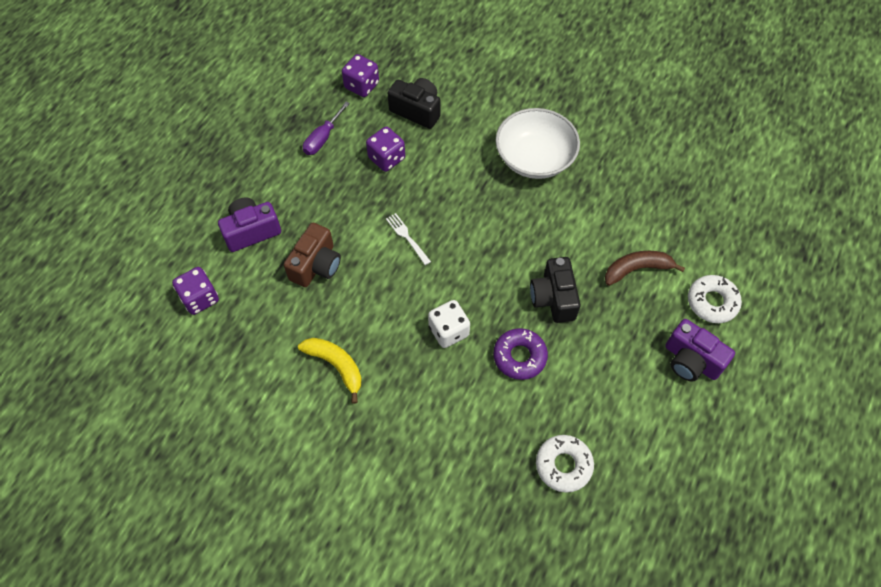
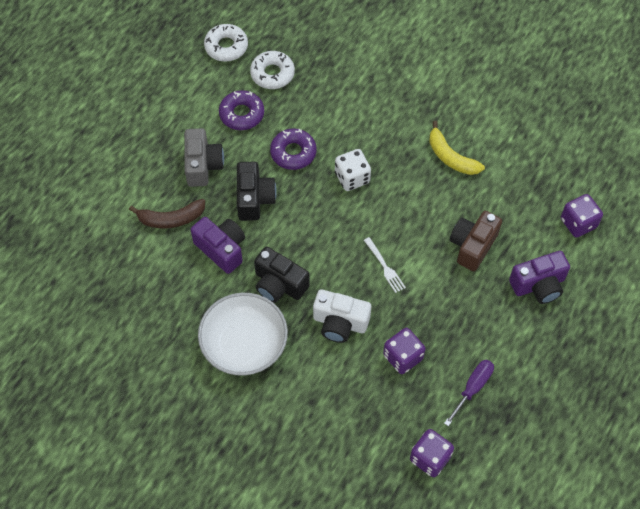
camera: 175 degrees left, 0 degrees up
black camera [388,78,440,129] -> black camera moved to [254,247,310,303]
purple camera [665,319,735,382] -> purple camera moved to [191,217,245,274]
white donut [688,275,742,323] -> white donut moved to [204,24,248,62]
none -> grey camera [184,128,224,187]
none -> purple donut [219,90,264,130]
none -> white camera [313,289,371,343]

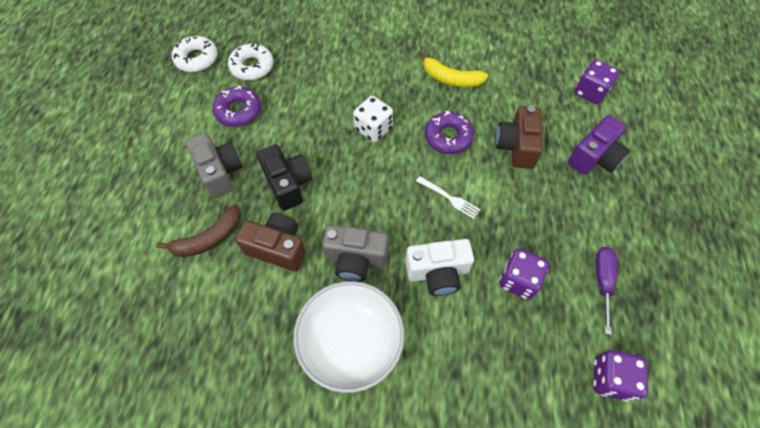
camera: 25 degrees left, 0 degrees up
purple camera [191,217,245,274] -> brown camera [235,212,306,272]
black camera [254,247,310,303] -> grey camera [322,225,388,282]
purple donut [270,129,316,170] -> purple donut moved to [425,111,474,154]

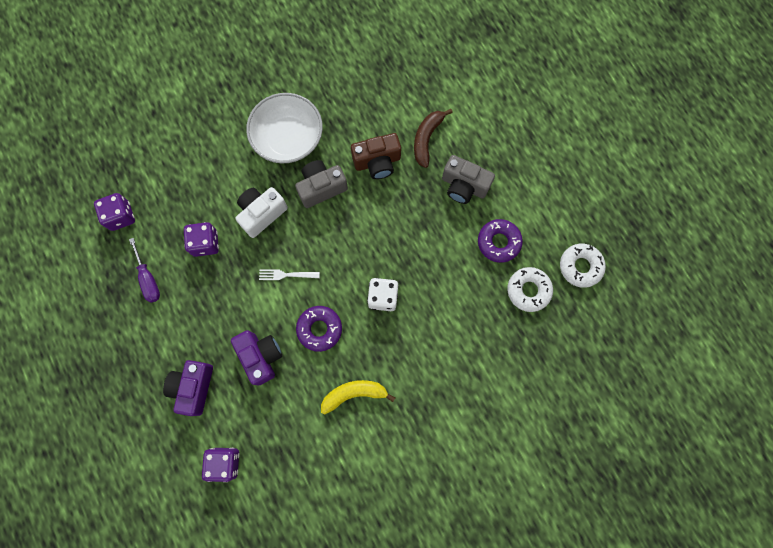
camera: 145 degrees right, 15 degrees up
black camera [257,145,312,211] -> none
brown camera [495,106,543,169] -> purple camera [231,330,282,385]

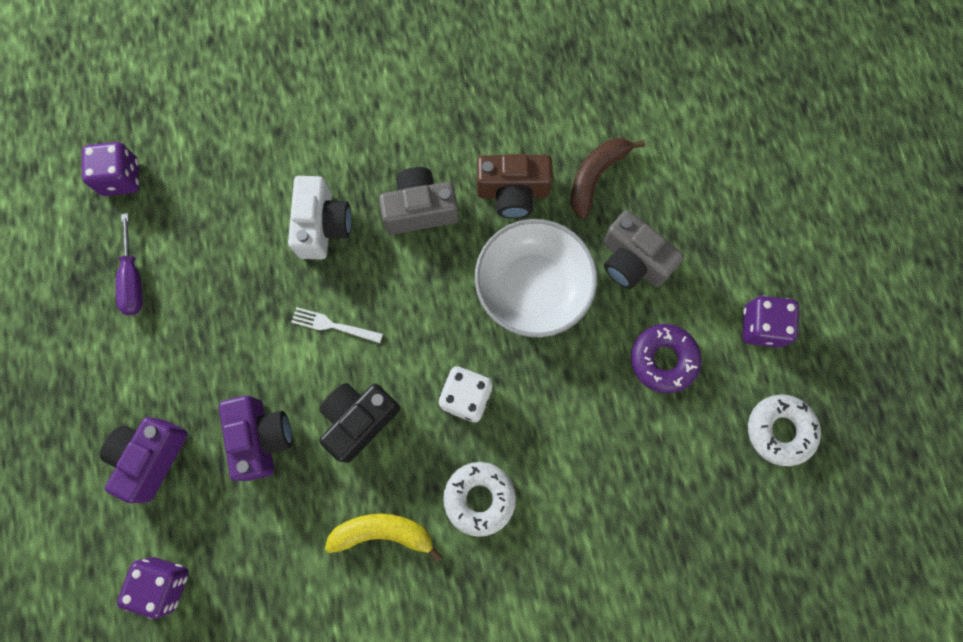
camera: 15 degrees right, 0 degrees up
purple dice [184,222,219,257] -> purple dice moved to [742,296,799,348]
white camera [235,187,288,238] -> white camera turned 120 degrees clockwise [288,176,352,259]
white bowl [246,93,323,164] -> white bowl moved to [475,219,597,337]
purple donut [296,306,342,352] -> black camera [319,383,400,463]
white donut [507,267,553,312] -> white donut moved to [443,462,516,537]

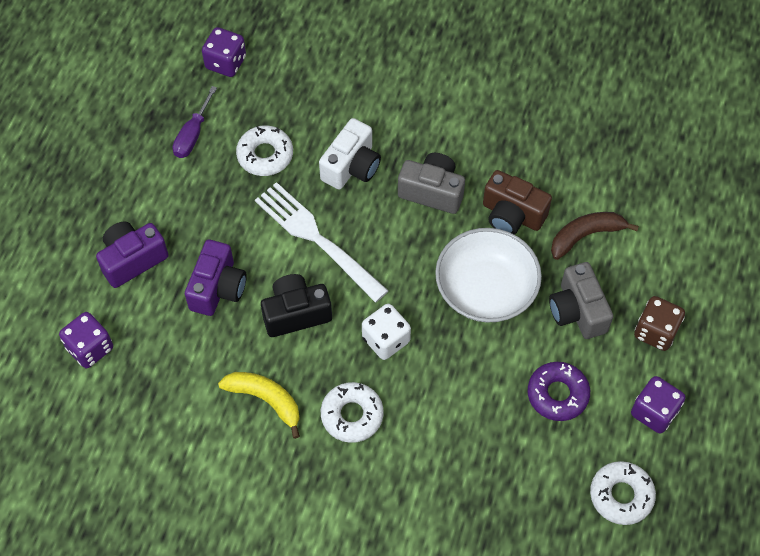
camera: 30 degrees right, 15 degrees down
white fork [291,307,383,343] -> white fork [255,182,389,303], size x2.13
none -> white donut [236,125,293,176]
none -> brown dice [634,296,685,351]

